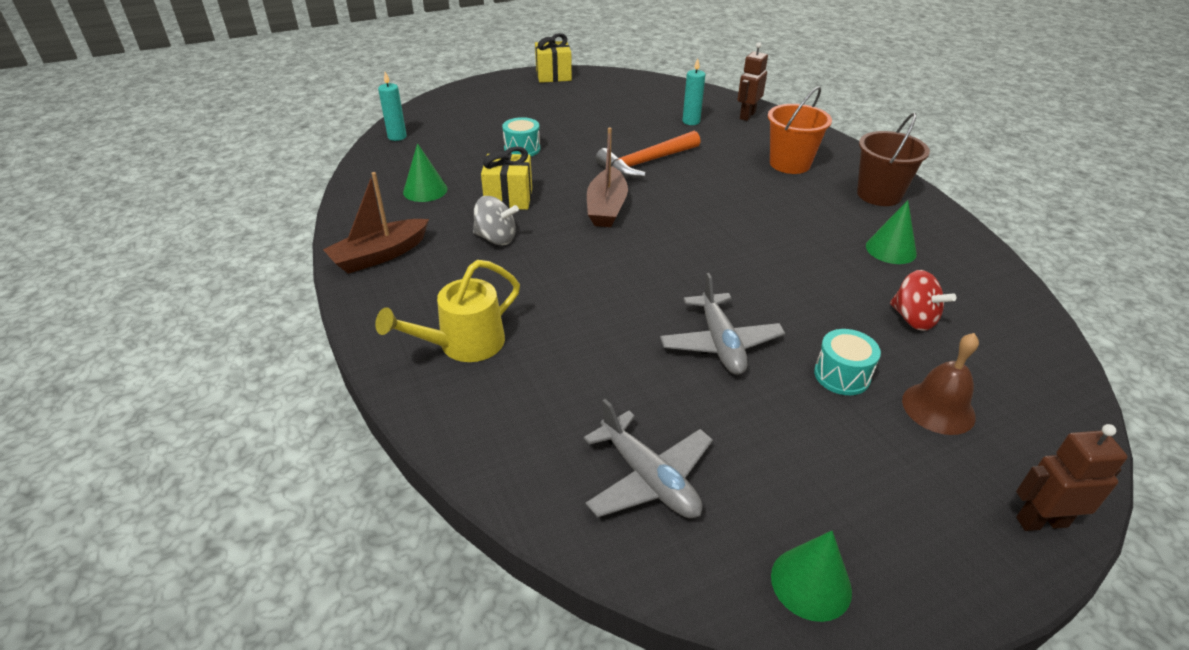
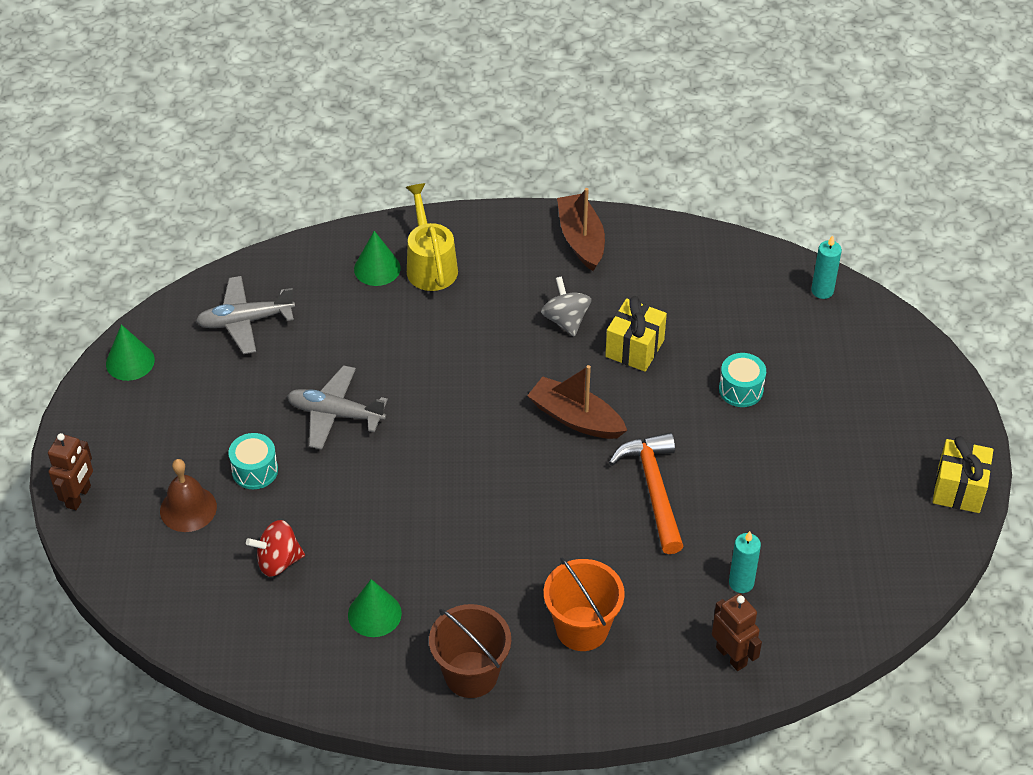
camera: 115 degrees right, 10 degrees up
green cone [403,143,448,202] -> green cone moved to [354,231,401,286]
grey spinning top [473,196,519,245] -> grey spinning top turned 120 degrees clockwise [541,276,591,336]

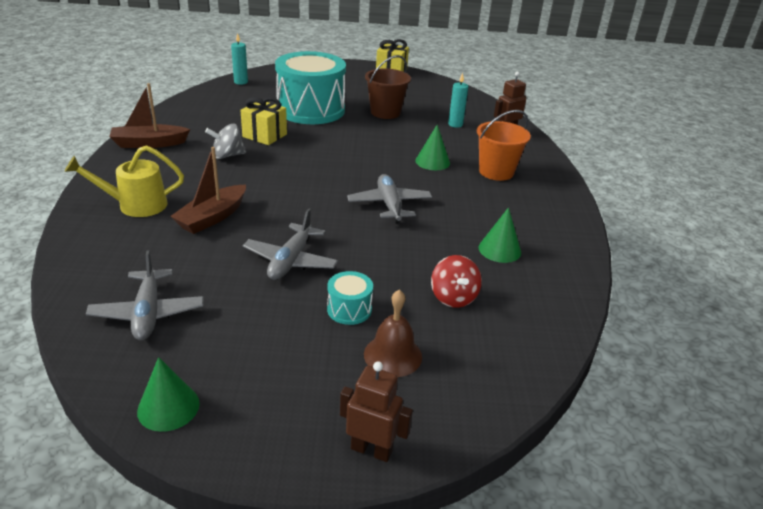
camera: 90 degrees left, 15 degrees down
green cone [354,231,401,286] -> green cone moved to [415,125,450,170]
brown bucket [429,604,511,698] -> brown bucket moved to [365,55,411,119]
brown boat [527,365,627,439] -> brown boat moved to [170,147,246,234]
orange hammer [609,432,684,554] -> none
turquoise drum [719,353,766,407] -> turquoise drum [275,51,346,124], size x2.43
none -> grey plane [347,174,432,224]

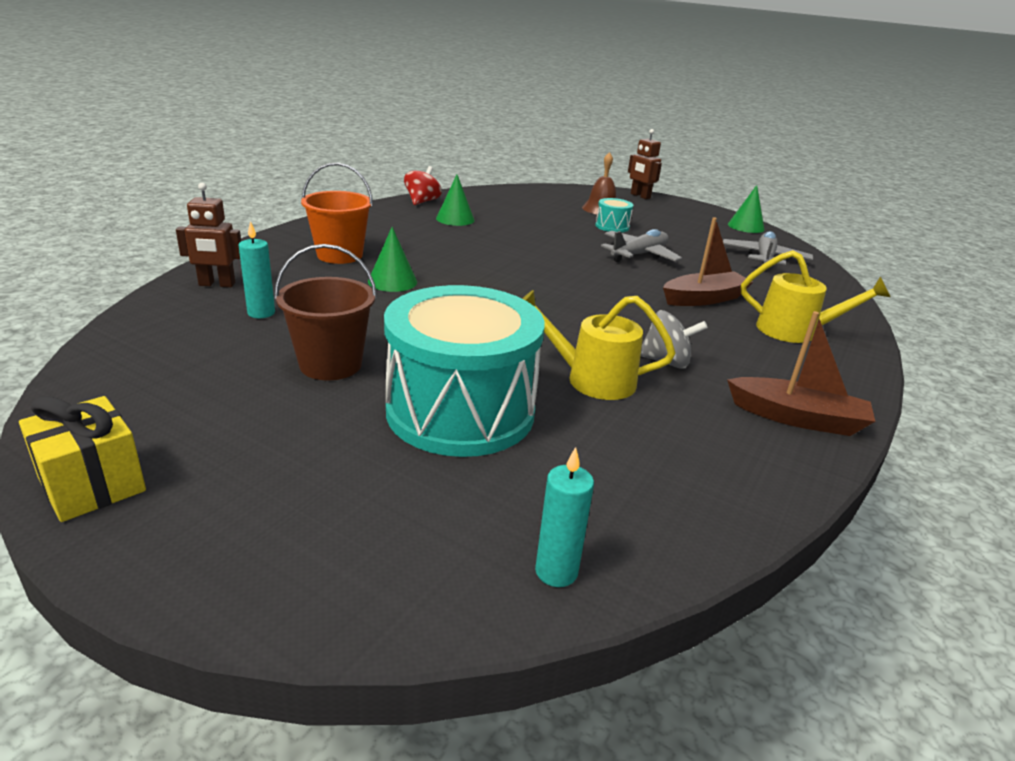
camera: 150 degrees left, 5 degrees down
yellow gift [240,97,287,145] -> yellow watering can [522,290,675,400]
grey plane [347,174,432,224] -> none
red spinning top [431,255,482,308] -> red spinning top moved to [404,166,442,205]

